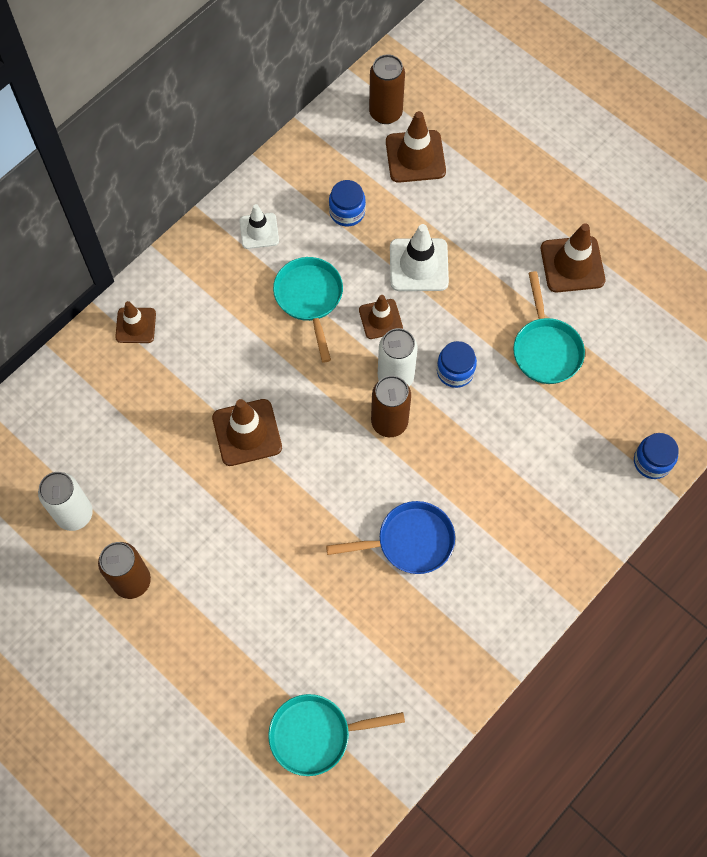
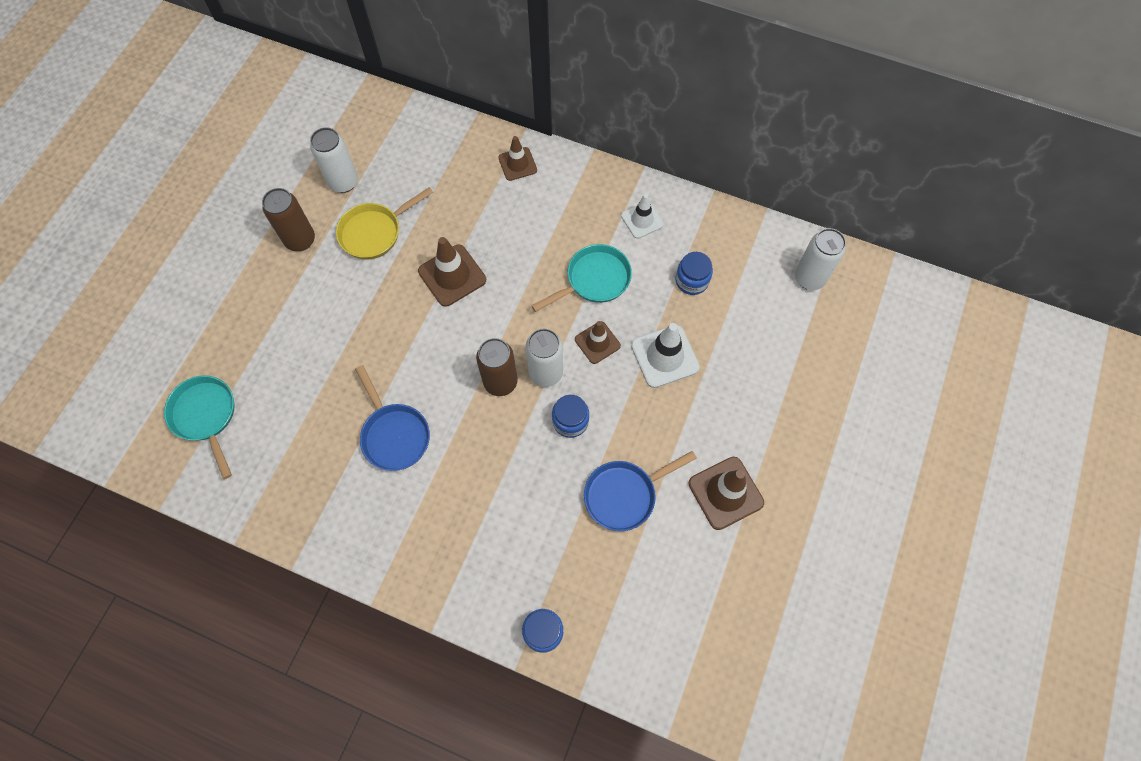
camera: 70 degrees right, 0 degrees up
brown can [369,54,405,124] -> white can [795,228,846,290]
brown traffic cone [386,111,446,183] -> none
turquoise pan [513,271,585,384] -> blue pan [584,451,697,531]
none -> yellow pan [336,187,433,259]

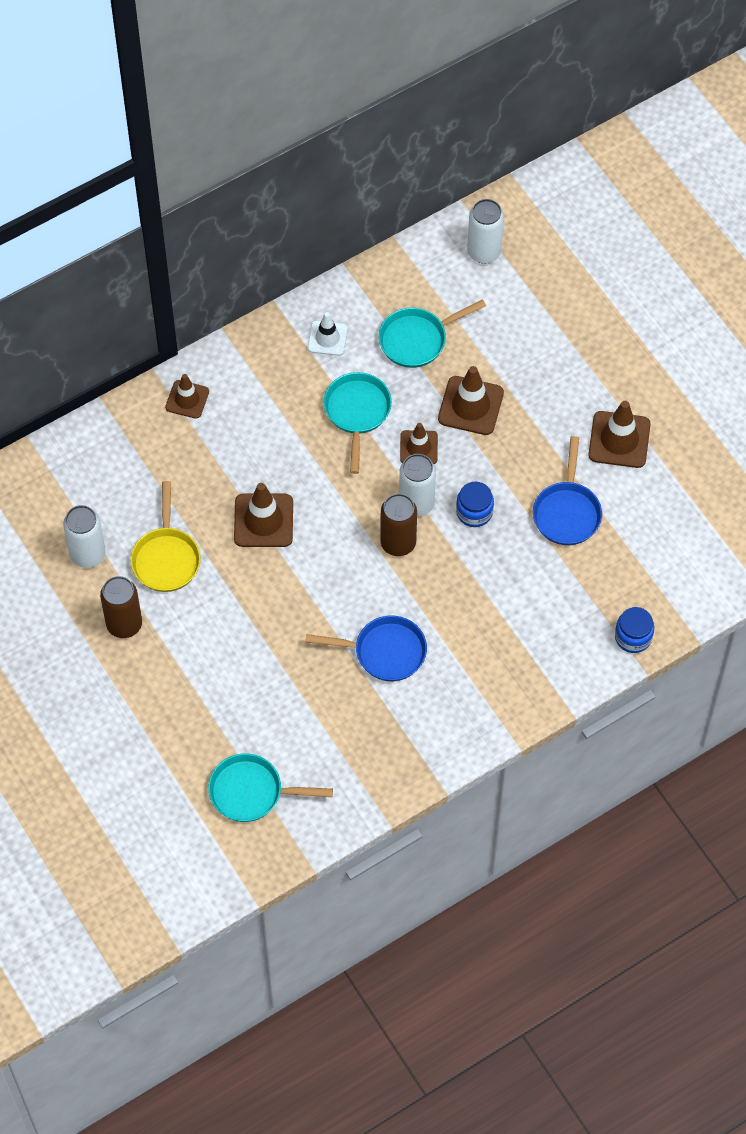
camera: 55 degrees left, 5 degrees down
white traffic cone [631,323,700,388] -> brown traffic cone [438,366,504,435]
blue jar [676,252,713,295] -> turquoise pan [378,299,486,368]

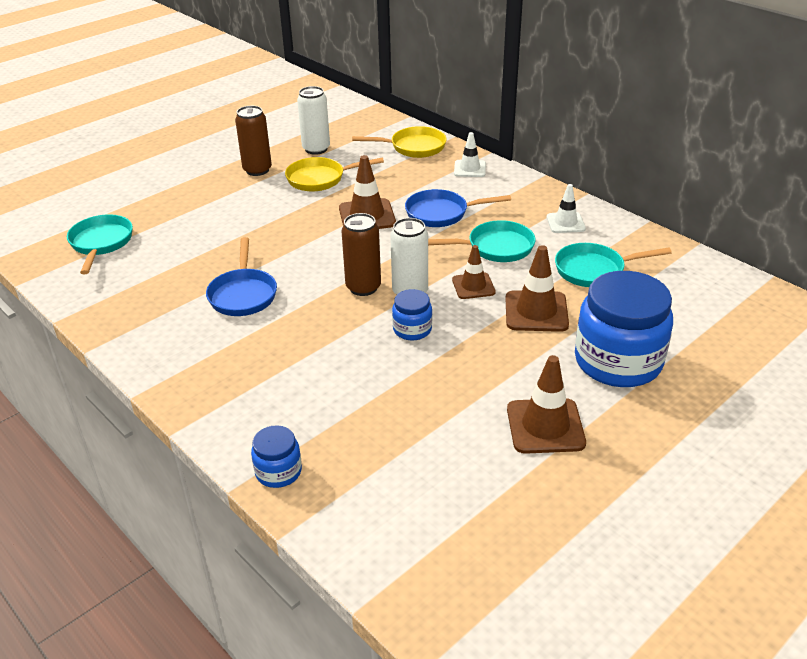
camera: 80 degrees right, 25 degrees down
brown traffic cone [165,374,209,419] -> white traffic cone [454,132,486,177]
turquoise pan [378,299,486,368] -> turquoise pan turned 60 degrees counterclockwise [555,243,672,287]
white can [467,199,504,264] -> none
blue pan [533,436,602,545] -> blue pan moved to [405,189,511,227]
none -> yellow pan [352,126,447,158]
none -> blue jar [575,271,673,387]

